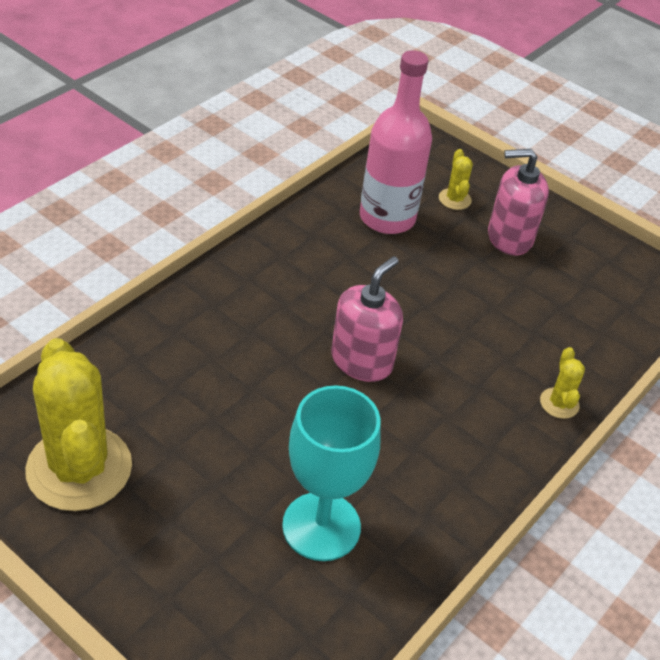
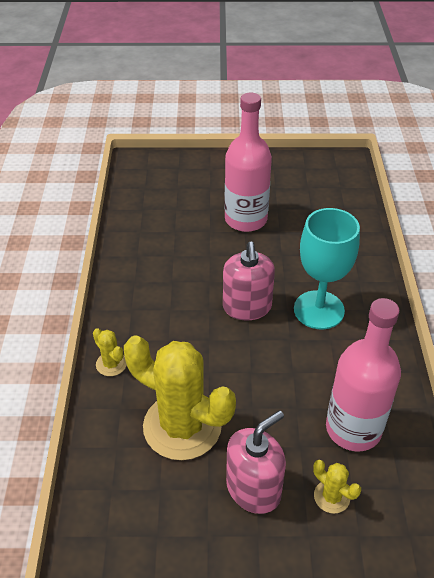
camera: 145 degrees right, 0 degrees up
yellow cactus [25,338,132,511] -> yellow cactus moved to [124,335,236,460]
turquoise goblet [282,386,381,561] -> turquoise goblet moved to [294,208,360,329]
none -> pink bottle [224,93,272,232]

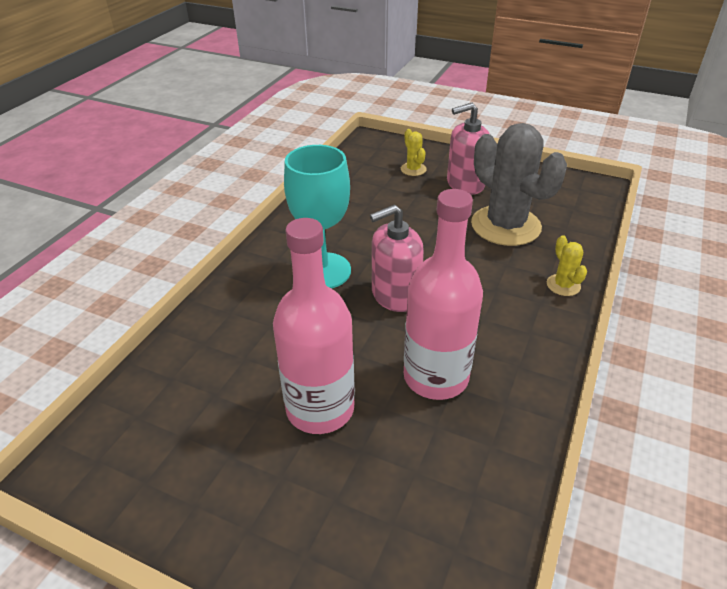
camera: 155 degrees left, 5 degrees down
yellow cactus [124,335,236,460] -> grey cactus [471,123,567,246]
pink soap dispenser [223,242,275,320] -> pink soap dispenser turned 135 degrees counterclockwise [370,205,424,312]
pink bottle [326,298,401,451] -> pink bottle moved to [404,189,483,400]

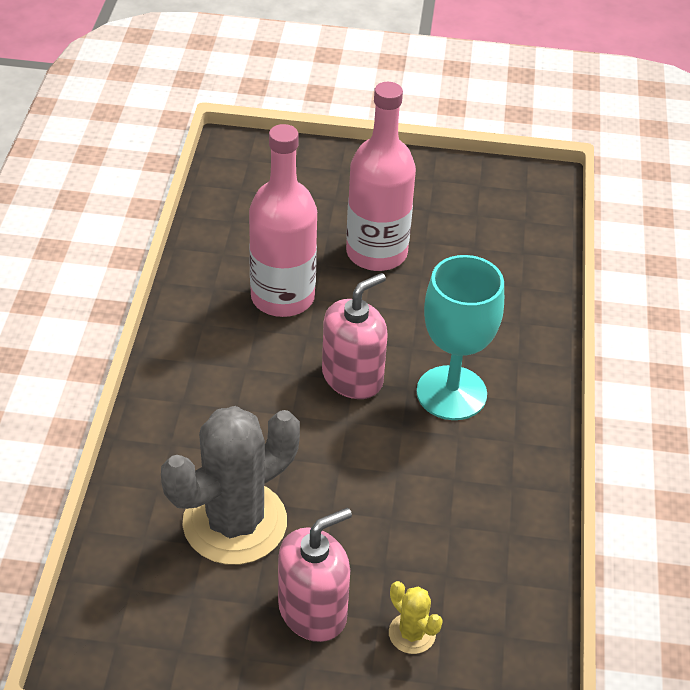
camera: 160 degrees right, 5 degrees up
grey cactus [471,123,567,246] -> grey cactus turned 75 degrees counterclockwise [161,406,300,565]
yellow cactus [547,235,587,296] -> none

